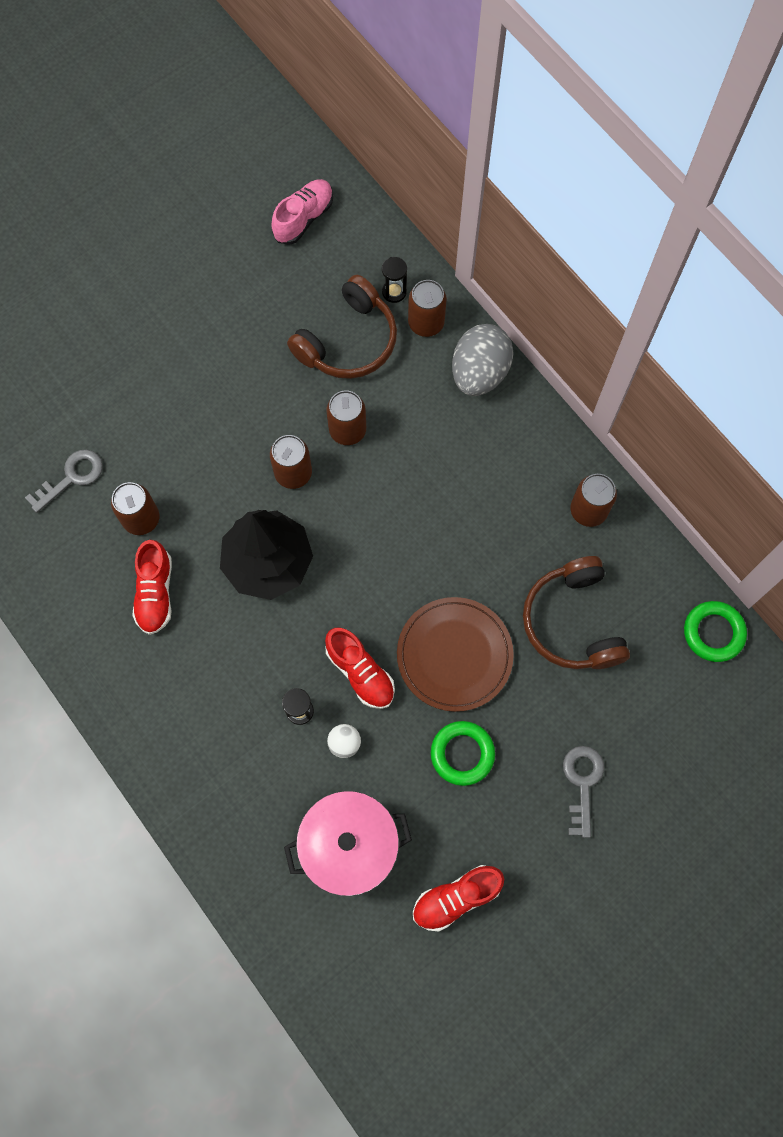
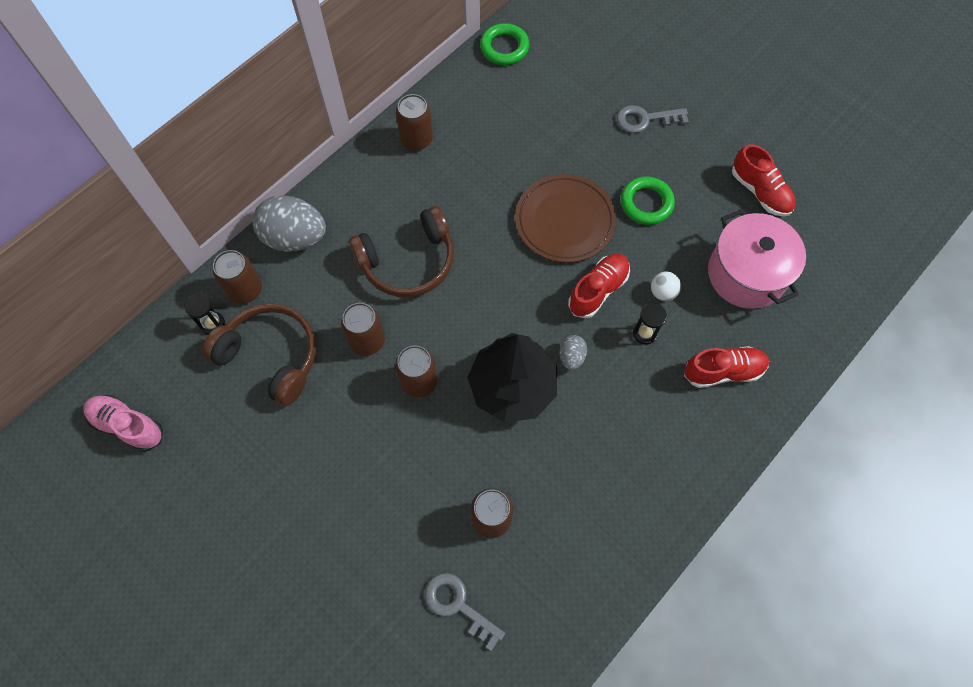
camera: 100 degrees left, 5 degrees down
red shoe [132,540,172,635] -> red shoe moved to [684,346,769,388]
brown headphones [523,556,630,669] -> brown headphones moved to [349,206,453,297]
none -> grey egg [559,335,587,370]

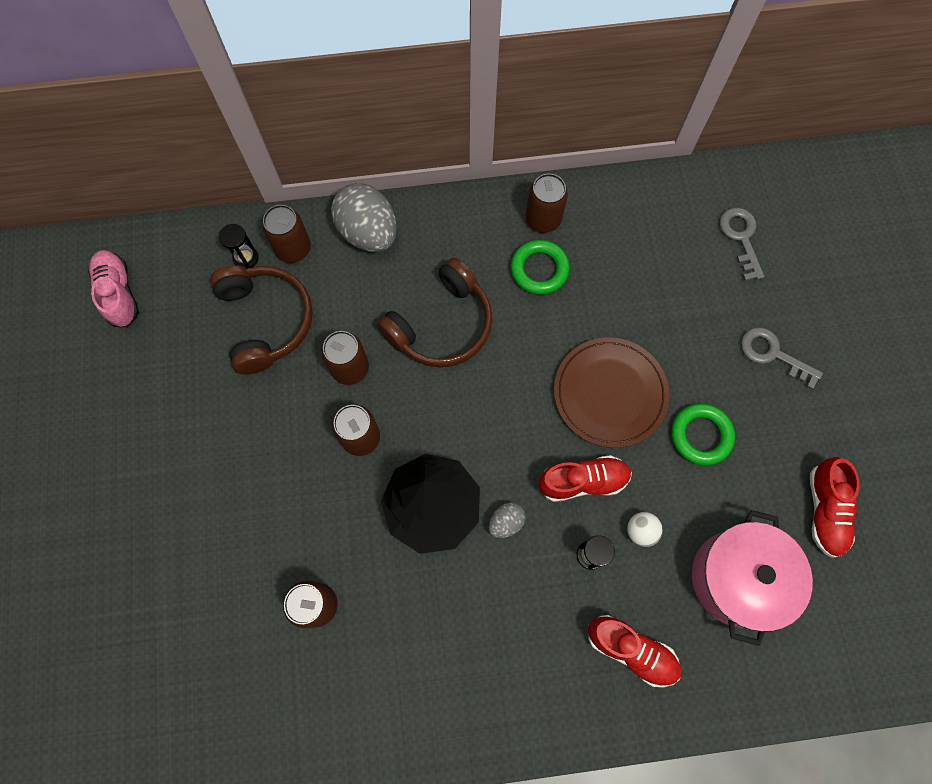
camera: 40 degrees right, 5 degrees up
brown headphones [349,206,453,297] -> brown headphones turned 60 degrees counterclockwise [377,258,492,368]
grey key [425,573,505,651] -> grey key moved to [720,207,765,281]
green ring [480,23,529,65] -> green ring moved to [511,240,570,295]

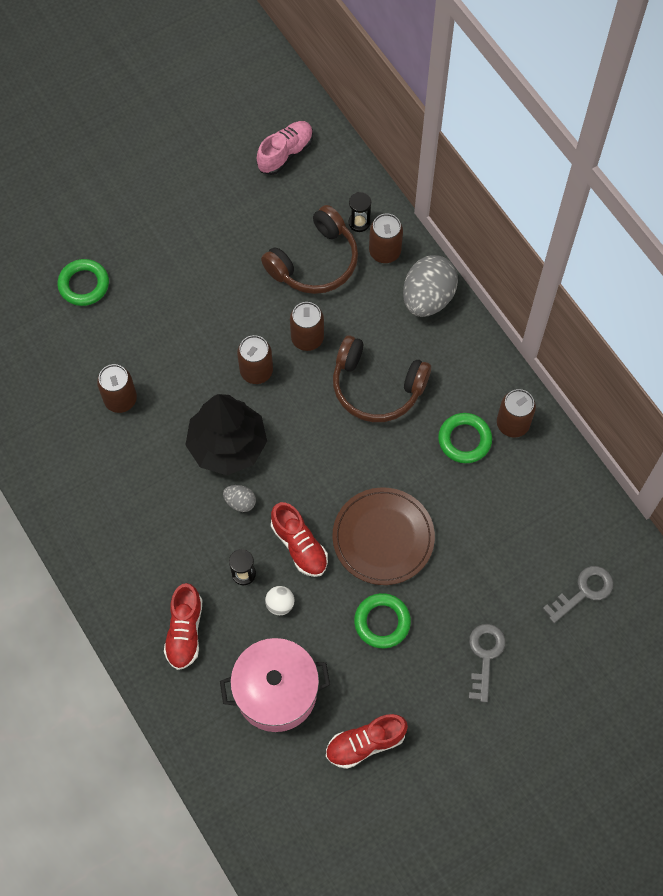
camera: 65 degrees right, 5 degrees down
none -> green ring [57,259,109,306]

